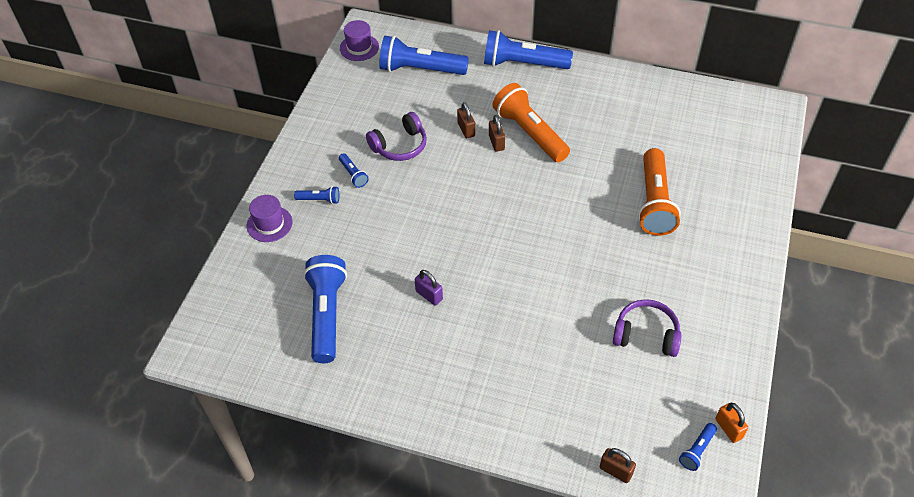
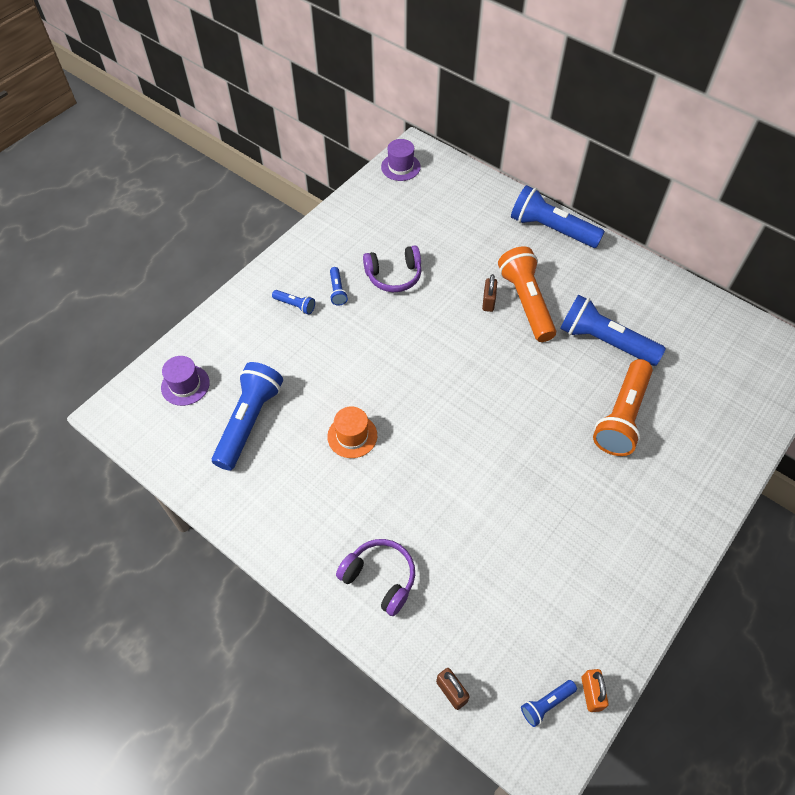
camera: 20 degrees right, 5 degrees up
purple hat [247,195,293,242] -> purple hat moved to [161,356,210,406]
blue flashlight [379,36,469,75] -> blue flashlight moved to [560,295,666,366]
purple padlock [415,270,443,306] -> orange hat [327,406,377,458]
brown padlock [457,102,475,138] -> none
purple headphones [613,299,682,357] -> purple headphones moved to [336,539,415,616]

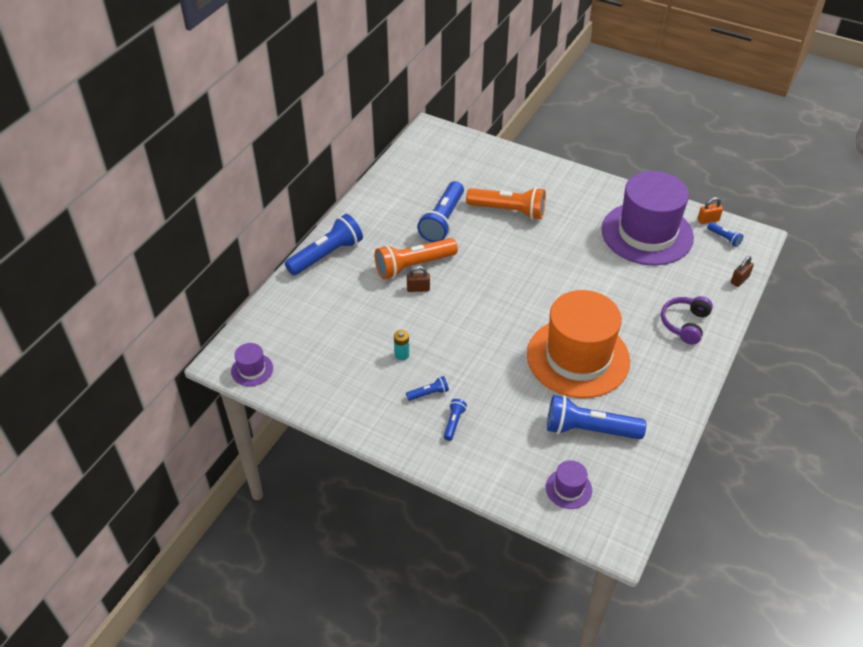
camera: 100 degrees left, 10 degrees down
orange hat [327,406,377,458] -> orange hat [527,290,630,398], size x2.48
purple headphones [363,245,422,292] -> turquoise battery [394,330,409,360]
blue flashlight [511,185,605,248] -> blue flashlight turned 150 degrees counterclockwise [285,214,363,276]
none -> purple hat [601,171,694,266]

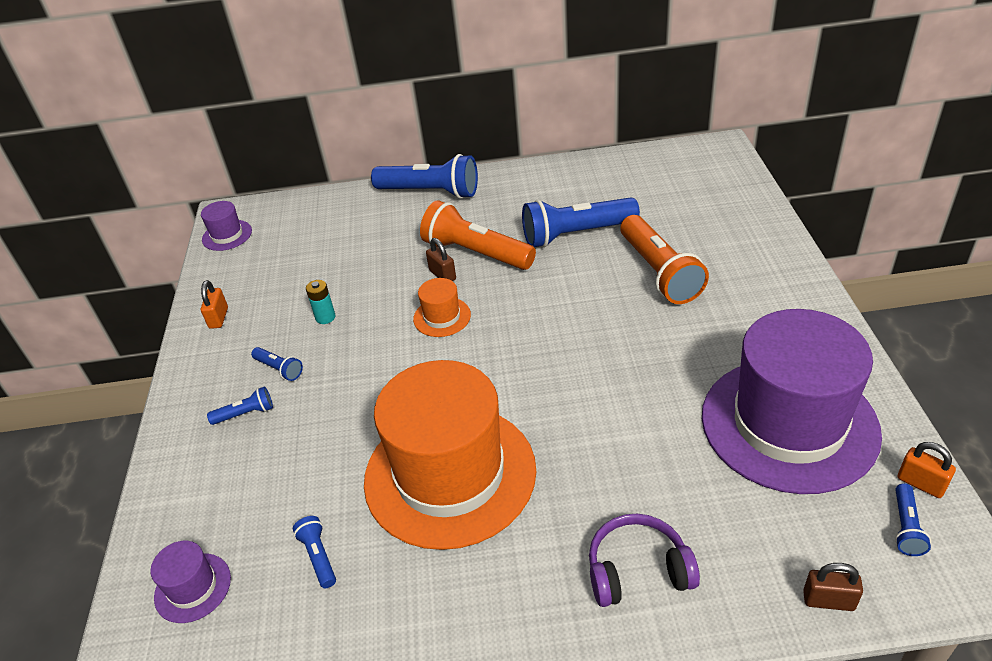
camera: 60 degrees right, 5 degrees down
blue flashlight [547,395,646,439] -> blue flashlight [293,516,336,588], size x0.45
none -> orange padlock [201,280,228,329]
none -> orange hat [413,278,471,337]

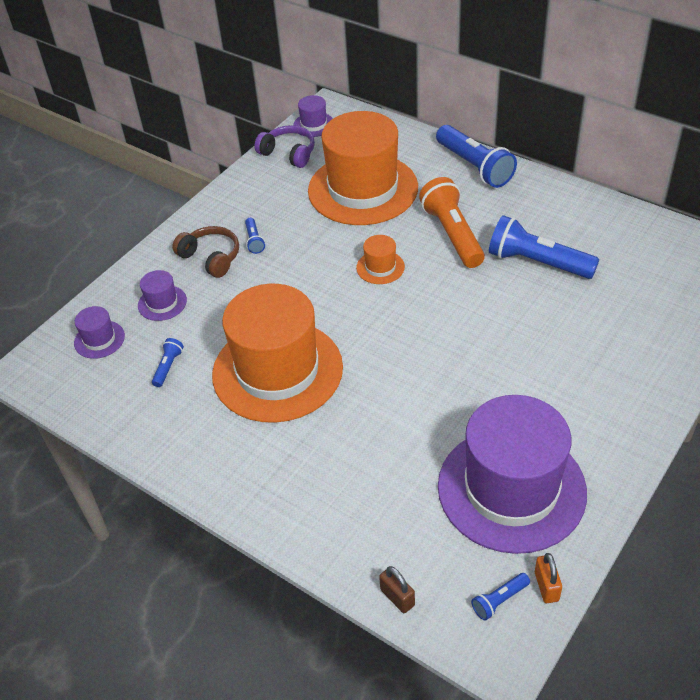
camera: 40 degrees right, 5 degrees up
orange padlock [201,280,228,329] -> none
blue flashlight [207,386,273,425] -> brown headphones [172,226,239,278]
turquoise battery [306,280,335,324] -> none
brown padlock [426,238,456,281] -> none
purple headphones [589,514,700,607] -> purple headphones moved to [254,125,315,168]
orange flashlight [620,215,709,304] -> none
none -> purple hat [138,270,187,321]
none -> orange hat [308,111,418,225]

